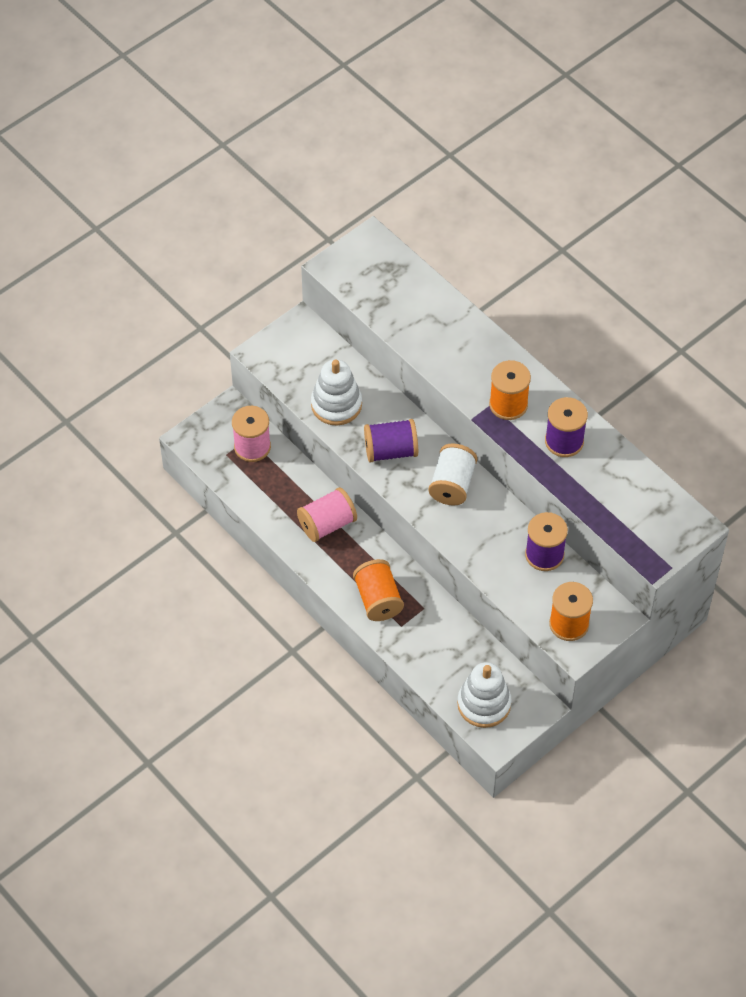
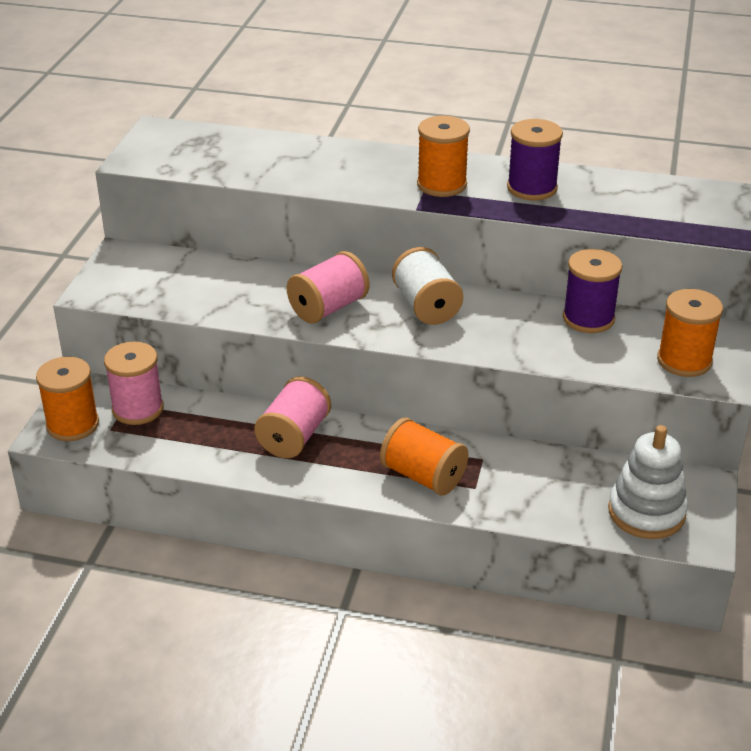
camera: 35 degrees left, 20 degrees down
white stacking toy [311,359,362,425] -> none
purple spool [364,419,418,463] -> pink spool [287,251,370,324]
none -> orange spool [36,357,99,441]

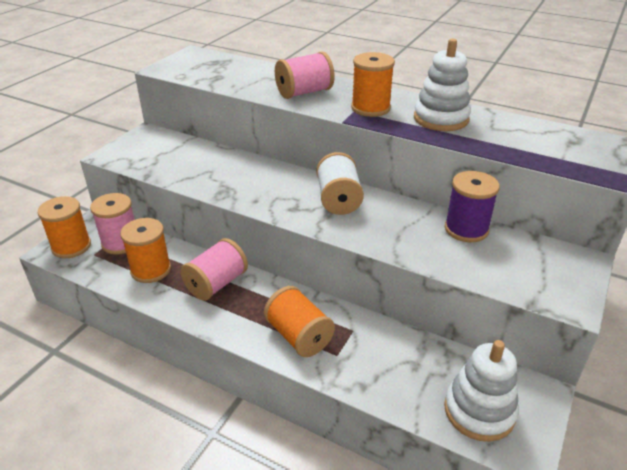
camera: 15 degrees right, 0 degrees up
pink spool [287,251,370,324] -> pink spool moved to [275,52,335,99]
purple spool [507,119,563,200] -> white stacking toy [414,39,471,131]
orange spool [657,289,723,377] -> orange spool moved to [120,218,171,283]

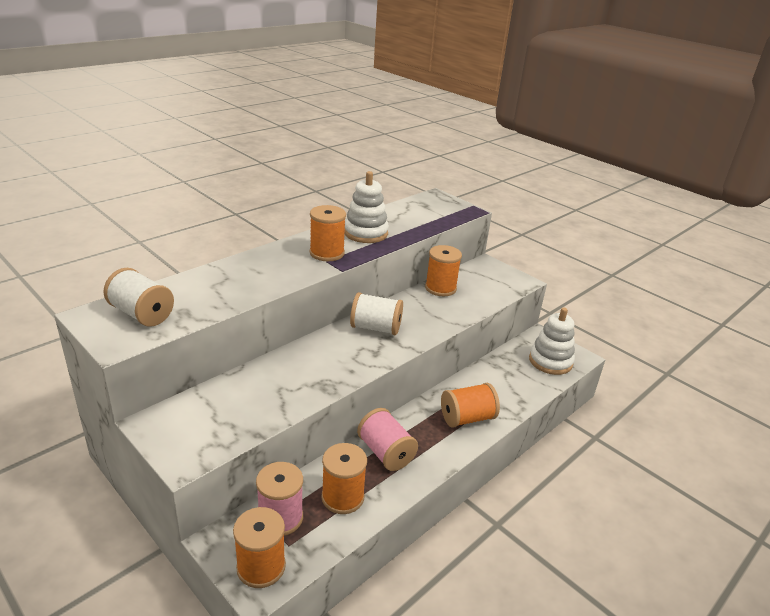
camera: 75 degrees left, 5 degrees down
pink spool [275,52,335,99] -> none
purple spool [445,171,500,242] -> orange spool [425,245,462,296]
none -> white spool [103,268,174,327]

